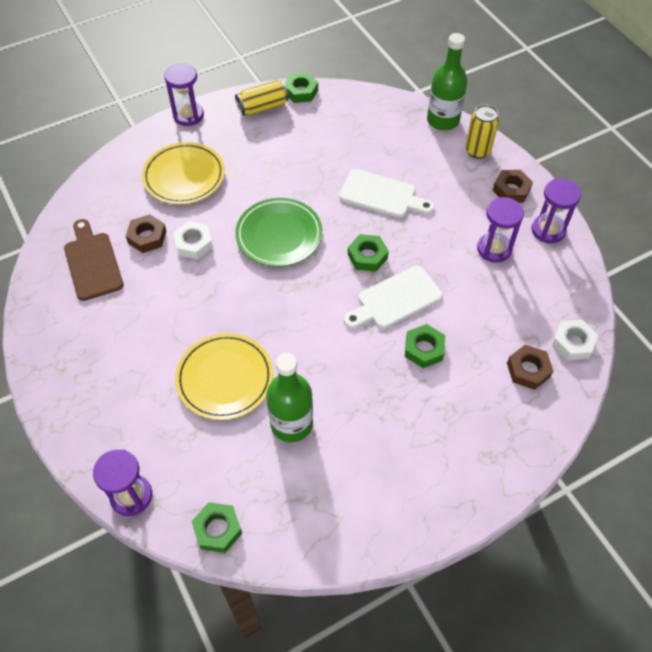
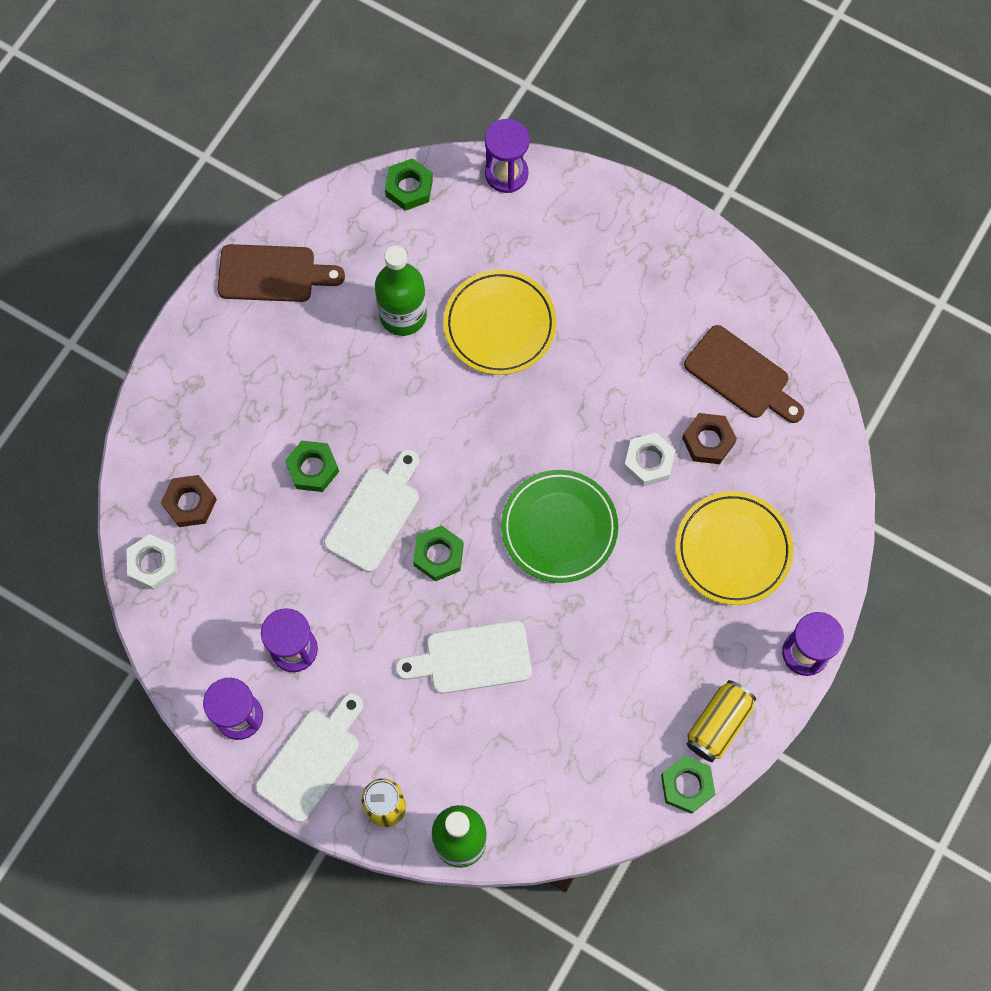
camera: 150 degrees right, 15 degrees up
brown nut [492,170,533,203] -> white cutting board [255,694,363,822]
none -> brown cutting board [217,244,345,302]

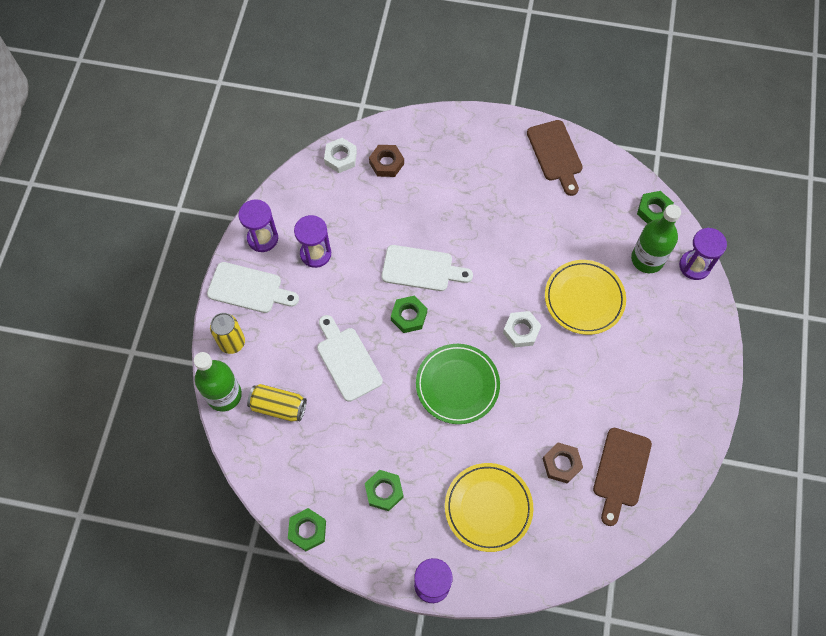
camera: 70 degrees right, 5 degrees down
green nut [285,441,339,492] -> green nut moved to [365,470,403,511]
green bottle [375,246,427,336] -> green bottle moved to [631,204,681,273]
white nut [624,433,676,486] -> white nut moved to [503,311,541,347]
yellow can [687,680,756,762] -> yellow can moved to [247,384,307,422]

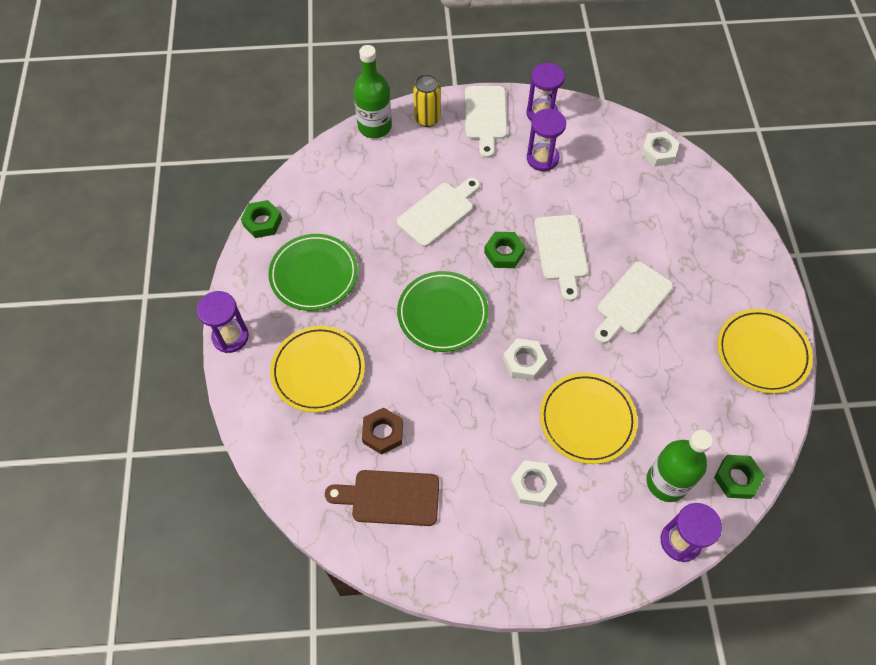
camera: 75 degrees right, 5 degrees down
yellow can [247,384,307,422] -> none
green nut [365,470,403,511] -> green plate [268,234,358,311]
brown nut [369,145,404,177] -> none
brown cutting board [527,120,583,196] -> yellow plate [717,309,813,394]
none -> white nut [510,460,557,506]
none -> white cutting board [594,262,673,344]

